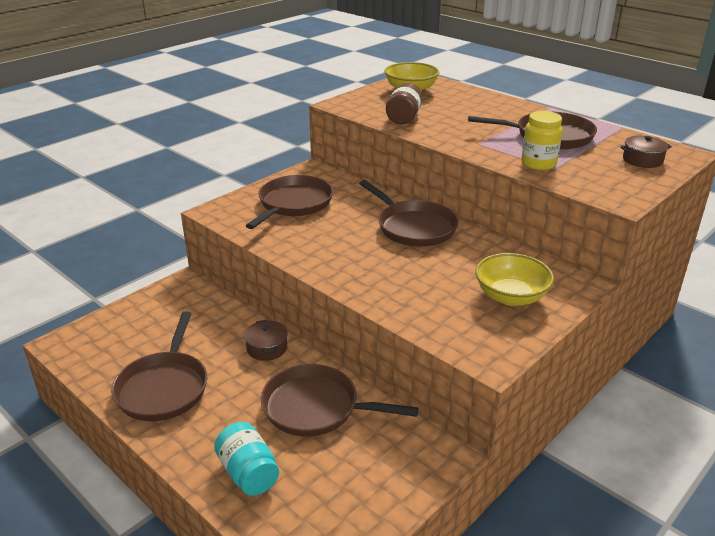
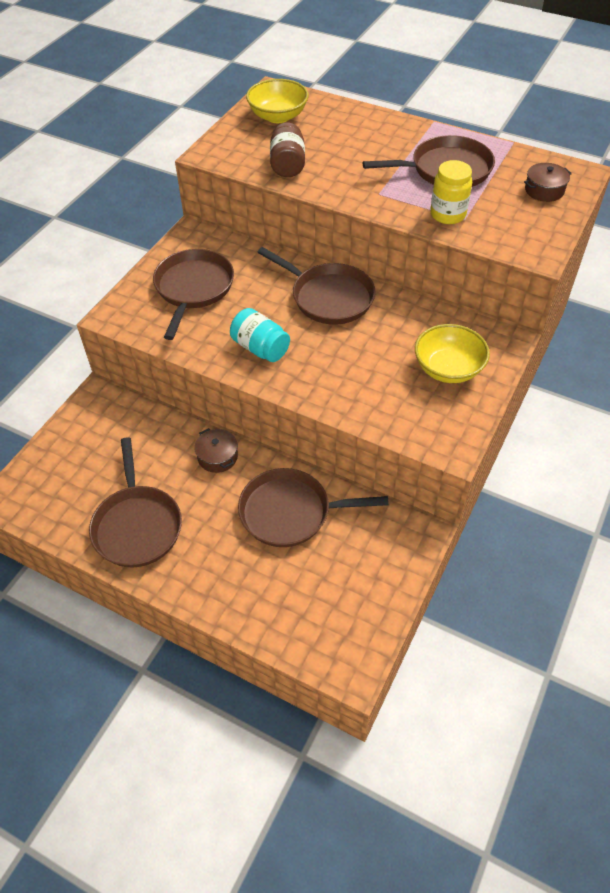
camera: 15 degrees left, 20 degrees up
turquoise jar [214,422,279,496] -> turquoise jar moved to [230,308,290,362]

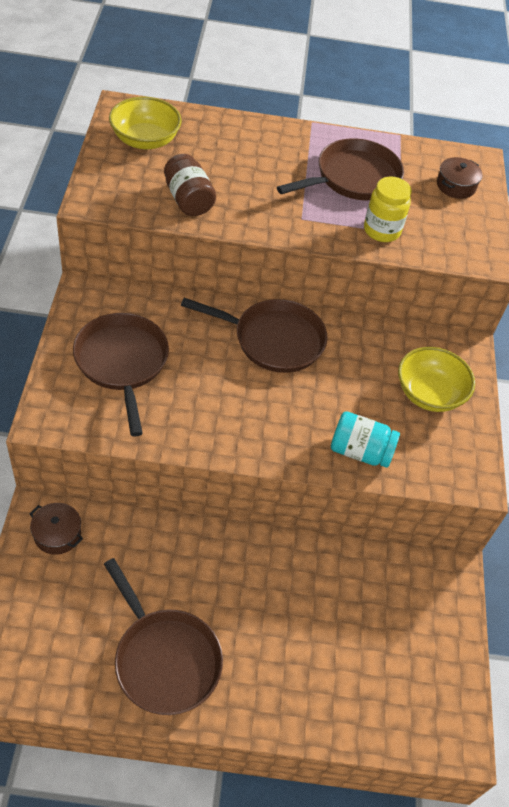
camera: 30 degrees left, 0 degrees up
brown pot [194,428,238,473] -> brown pot moved to [30,503,83,555]
turquoise jar [230,308,290,362] -> turquoise jar moved to [331,411,400,468]
brown pan [238,468,389,547] -> none

